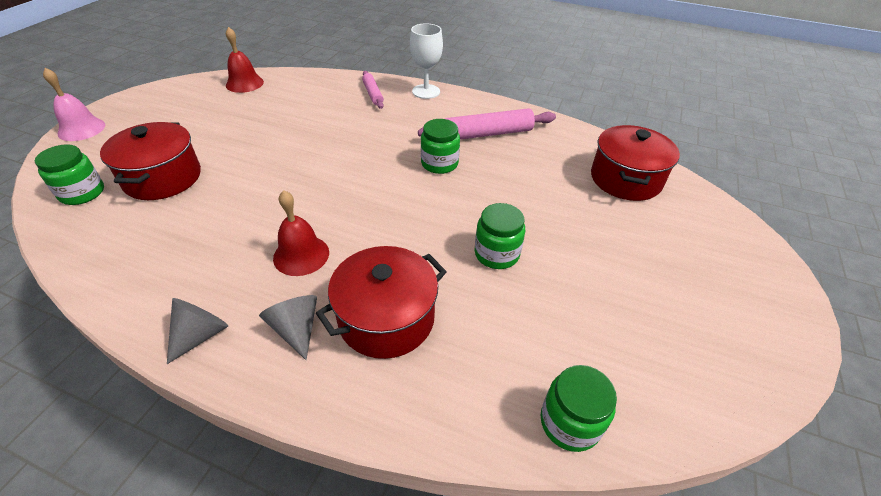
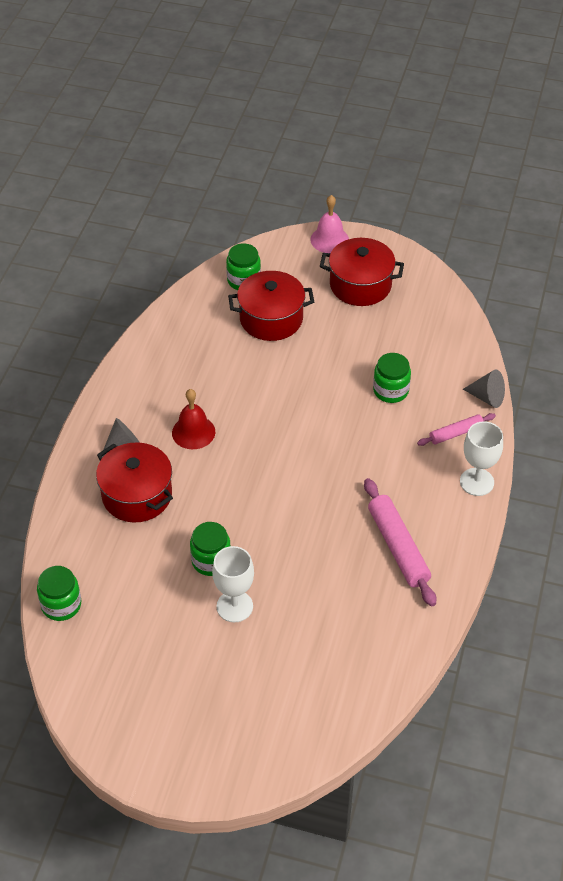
camera: 85 degrees right, 5 degrees up
grey cone [167,298,228,364] -> grey cone moved to [463,369,505,408]
red bell [226,27,264,93] -> none
green jar [421,119,460,174] -> green jar moved to [373,353,411,403]
red pot [591,125,680,201] -> red pot moved to [320,238,404,306]
none -> white goblet [212,546,254,622]

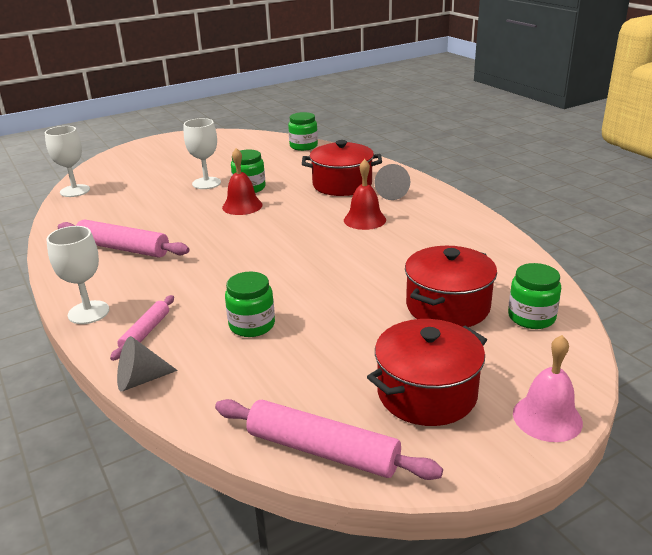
camera: 135 degrees right, 20 degrees down
none -> white goblet [45,126,90,197]
none -> pink rolling pin [215,399,443,480]
none -> red bell [222,148,263,215]

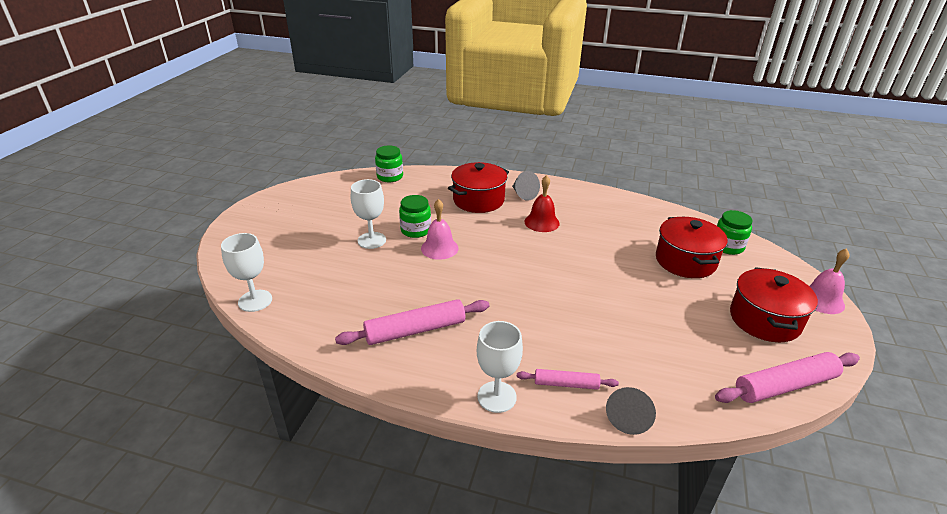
camera: 45 degrees left, 5 degrees up
pink rolling pin [110,295,174,361] -> pink rolling pin turned 60 degrees counterclockwise [517,369,619,390]
red bell [222,148,263,215] -> pink bell [421,199,459,260]
green jar [225,272,275,337] -> none

